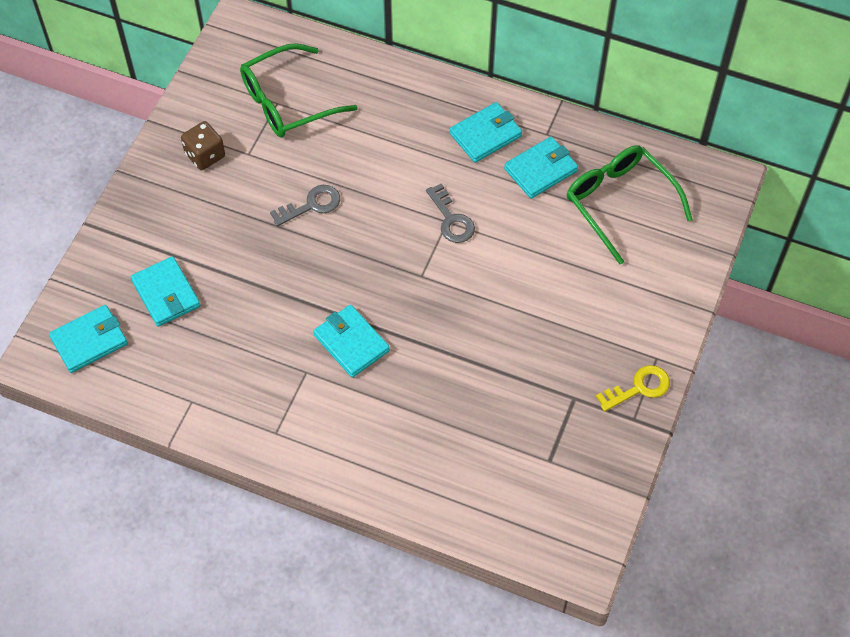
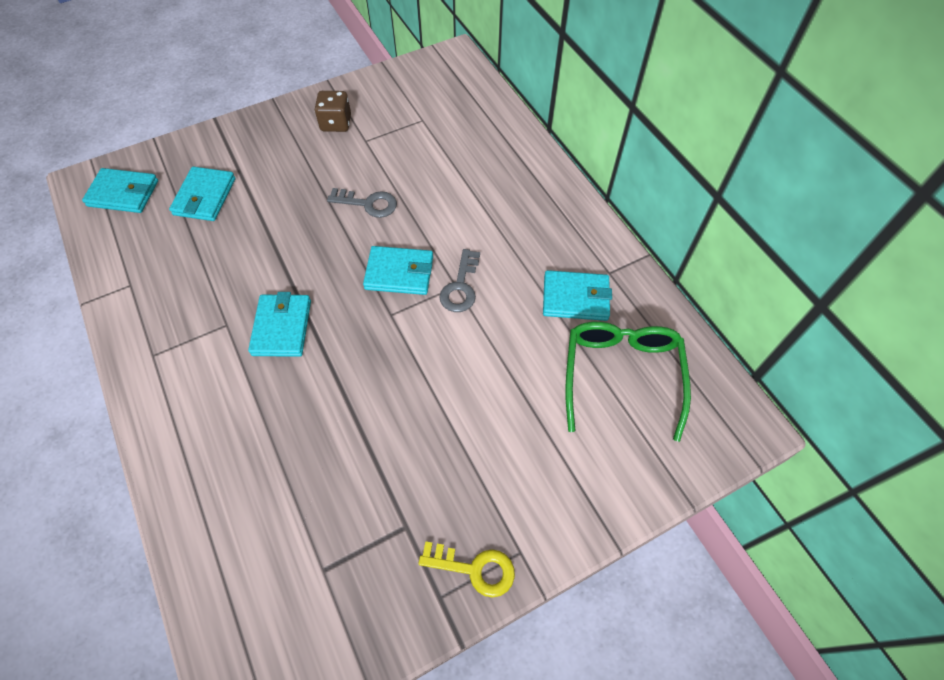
camera: 40 degrees right, 0 degrees up
green glasses [240,43,357,138] -> none
turquoise wallet [449,102,522,163] -> turquoise wallet moved to [363,246,433,295]

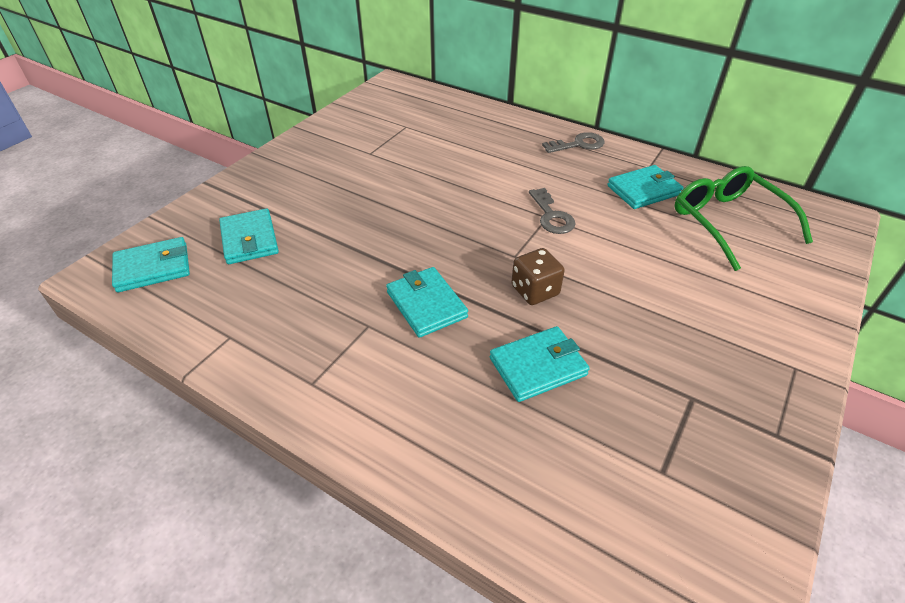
camera: 30 degrees left, 15 degrees down
brown dice [315,91,351,132] -> brown dice moved to [511,248,565,305]
grey key [327,188,397,218] -> grey key moved to [542,132,604,153]
turquoise wallet [363,246,433,295] -> turquoise wallet moved to [490,326,590,402]
yellow key [418,541,515,598] -> none

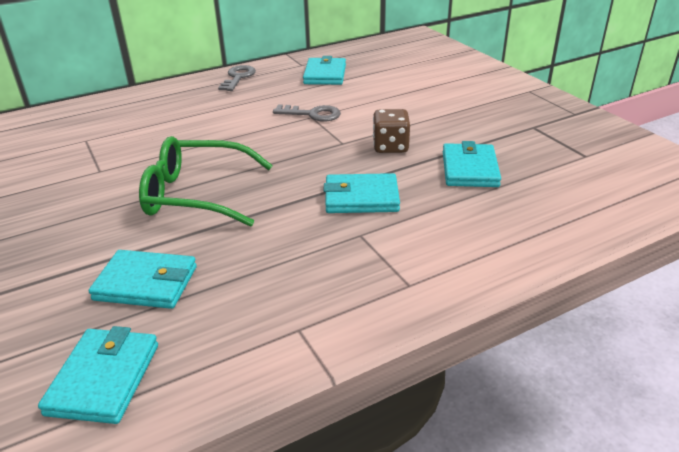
camera: 60 degrees left, 10 degrees down
green glasses [674,166,813,271] -> green glasses moved to [139,136,273,227]

